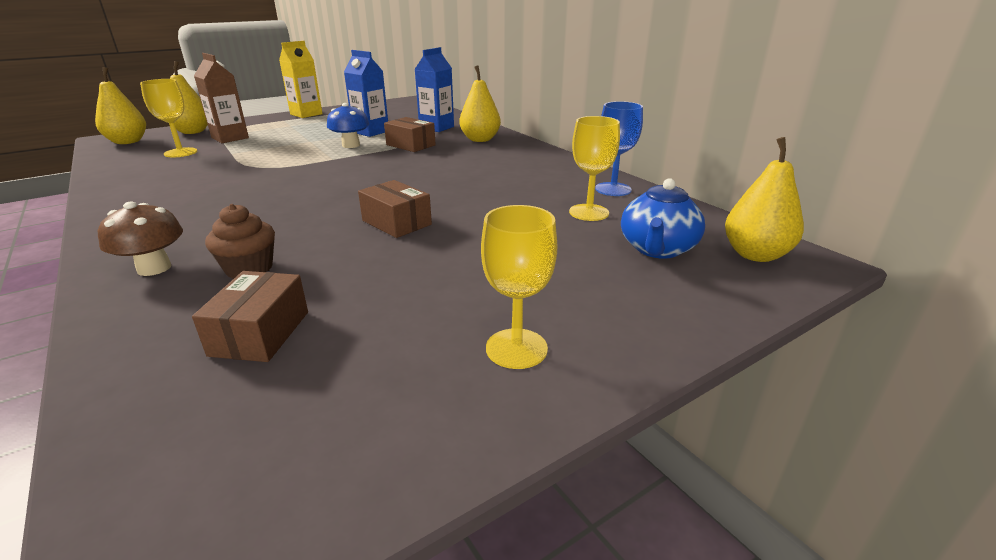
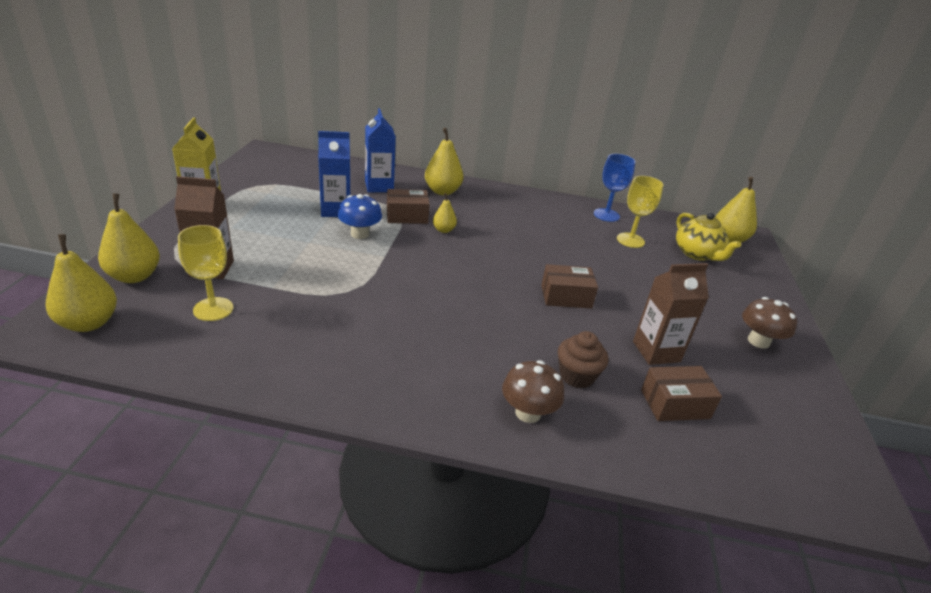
camera: 50 degrees left, 5 degrees up
brown box [192,271,308,362] -> brown box turned 60 degrees counterclockwise [641,366,722,421]
yellow goblet [481,205,557,369] -> brown mushroom [742,297,797,349]
blue teapot [621,178,705,259] -> yellow teapot [676,213,741,261]
none -> yellow pear [433,193,457,233]
none -> brown carton [633,263,709,365]

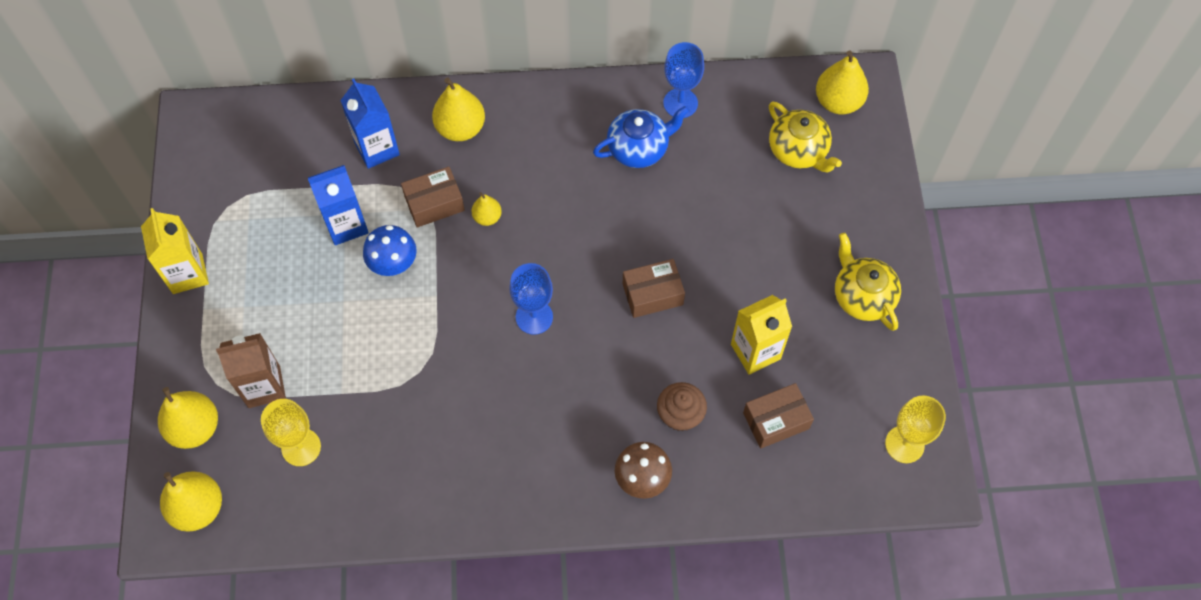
camera: 10 degrees left, 30 degrees up
yellow goblet [617,176,663,248] -> yellow goblet moved to [885,396,946,463]
brown carton [633,263,709,365] -> yellow carton [731,295,792,375]
brown mushroom [742,297,797,349] -> yellow teapot [835,233,901,331]
none -> blue goblet [509,263,553,335]
none -> blue teapot [593,106,690,168]

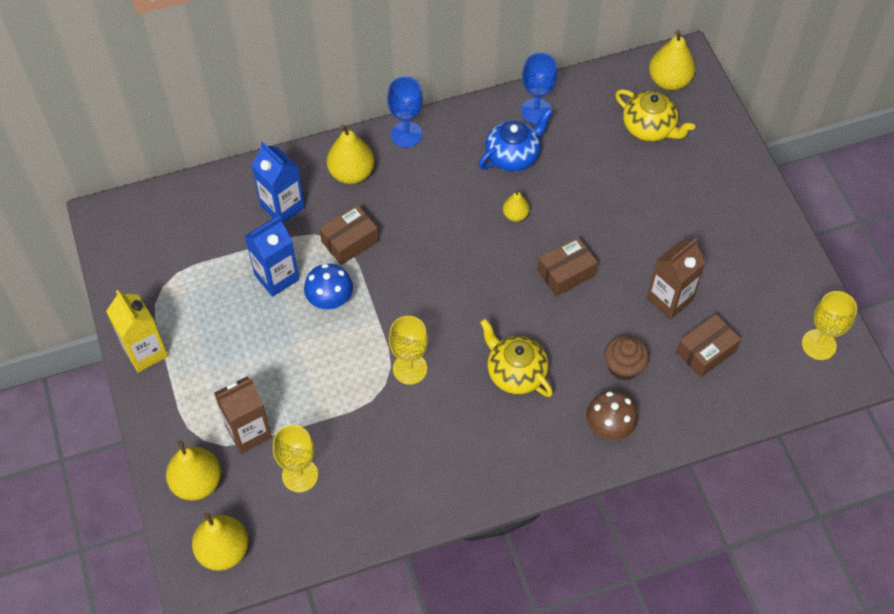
camera: 15 degrees left, 5 degrees down
yellow pear [471,192,502,226] -> yellow pear moved to [503,189,530,222]
blue goblet [509,263,553,335] -> blue goblet moved to [387,77,423,147]
yellow carton [731,295,792,375] -> brown carton [647,238,706,319]
yellow teapot [835,233,901,331] -> yellow teapot moved to [480,319,553,397]
none -> yellow goblet [389,316,428,385]

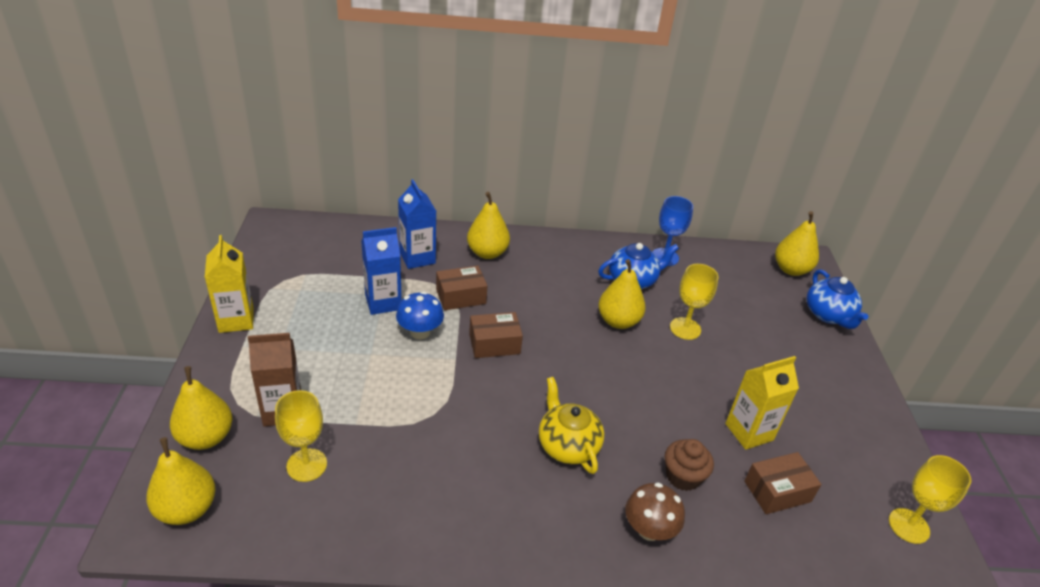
camera: 15 degrees right, 20 degrees down
blue goblet [387,77,423,147] -> none
yellow goblet [389,316,428,385] -> yellow goblet moved to [670,264,719,340]
yellow pear [503,189,530,222] -> yellow pear [598,259,646,329], size x1.79
brown box [537,237,598,296] -> brown box moved to [469,312,523,358]
yellow teapot [615,89,695,142] -> none
brown carton [647,238,706,319] -> yellow carton [725,356,799,450]
none -> blue teapot [807,269,869,329]

